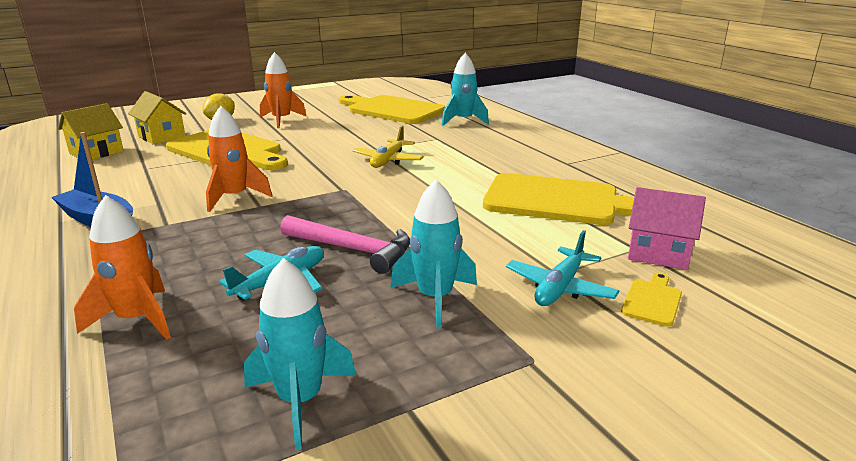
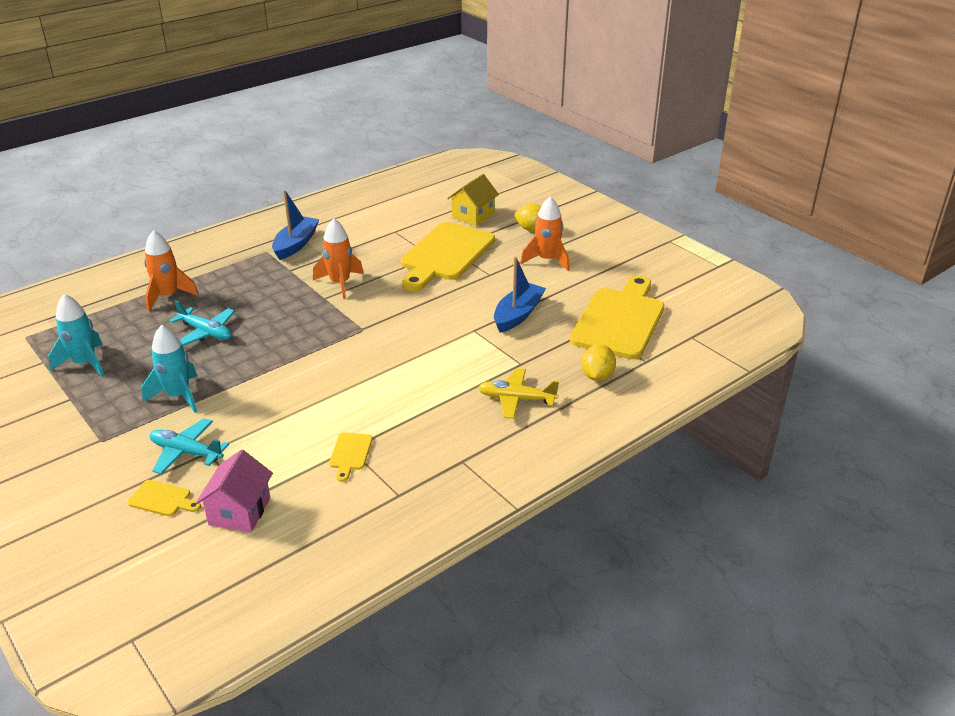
camera: 80 degrees right, 10 degrees up
yellow house [58,103,124,160] -> none
pink hammer [280,215,410,274] -> none
yellow plane [352,126,424,168] -> yellow plane moved to [478,368,559,419]
turquoise rocket [442,53,489,126] -> yellow lemon [581,344,616,381]
yellow cutting board [483,173,634,225] -> yellow cutting board [329,432,373,482], size x0.40
none -> blue boat [494,256,546,333]

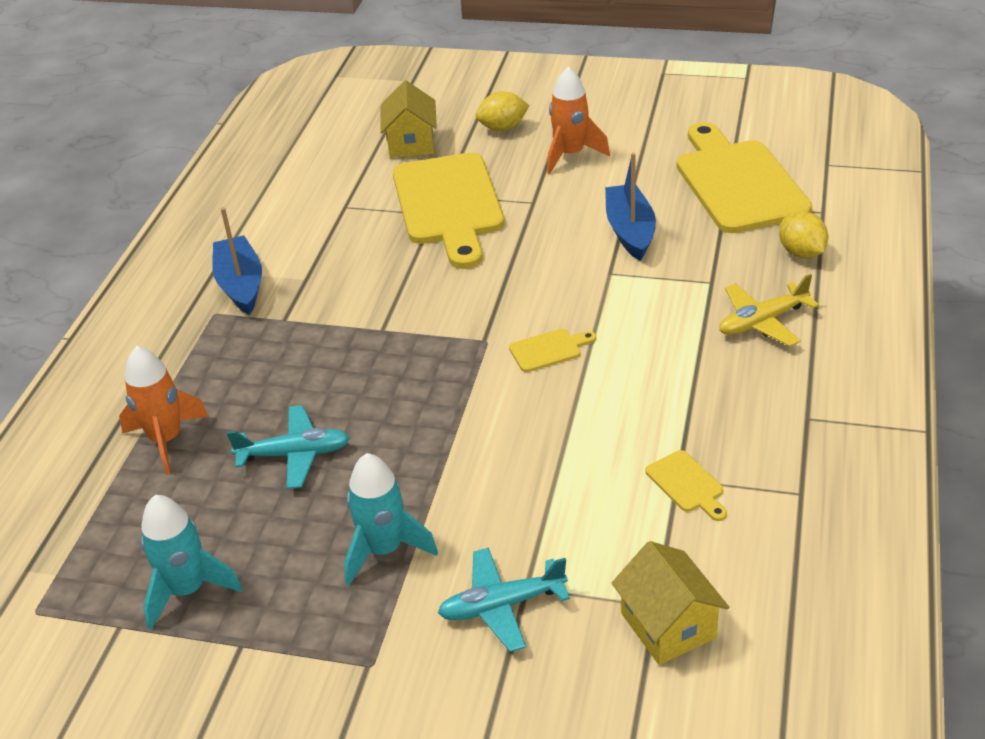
camera: 35 degrees left, 5 degrees up
yellow cutting board [128,480,201,516] -> yellow cutting board moved to [509,329,596,372]
pink house [196,450,273,532] -> yellow house [612,541,729,665]
orange rocket [313,218,364,299] -> none

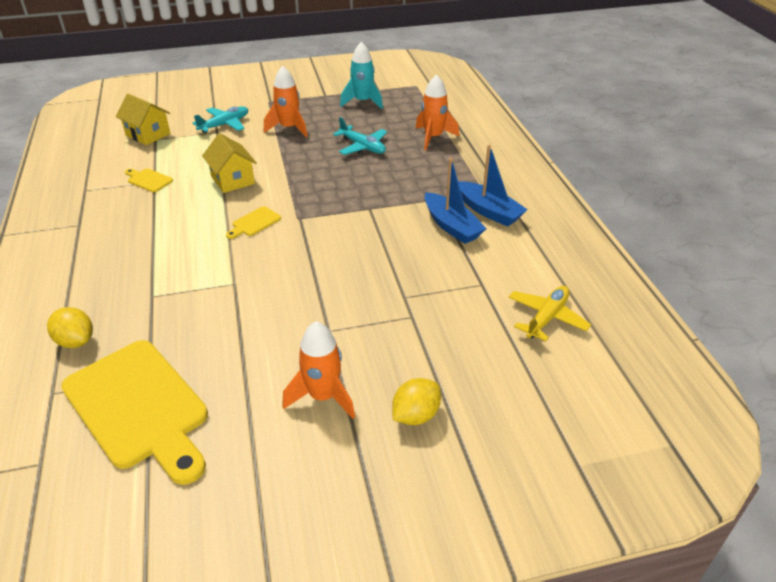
camera: 150 degrees right, 0 degrees up
turquoise plane [227,405,350,489] -> turquoise plane turned 105 degrees counterclockwise [333,117,387,155]
turquoise rocket [344,453,438,586] -> orange rocket [264,66,308,137]
yellow house [380,80,437,158] -> yellow house moved to [202,133,257,193]
yellow cutting board [393,152,504,269] -> none
blue boat [605,153,656,261] -> blue boat moved to [425,158,487,244]
yellow plane [719,274,819,347] -> yellow plane moved to [509,286,591,341]

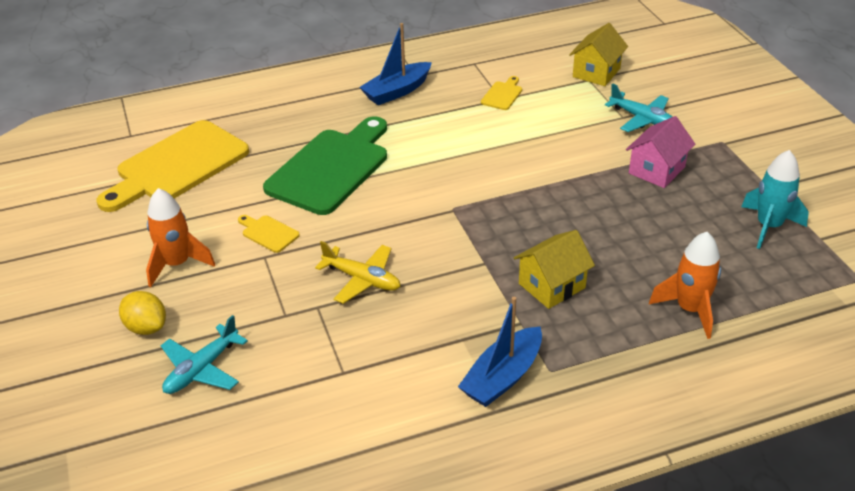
camera: 85 degrees right, 0 degrees up
yellow lemon [47,307,93,348] -> none
yellow house [202,133,257,193] -> yellow house moved to [514,230,595,309]
yellow cutting board [226,206,281,239] -> yellow cutting board moved to [238,215,300,253]
orange rocket [264,66,308,137] -> pink house [626,116,695,188]
turquoise plane [333,117,387,155] -> turquoise plane moved to [161,315,248,394]
blue boat [425,158,487,244] -> blue boat moved to [359,23,432,105]
yellow plane [509,286,591,341] -> yellow plane moved to [315,241,400,304]
none -> green cutting board [263,116,387,215]

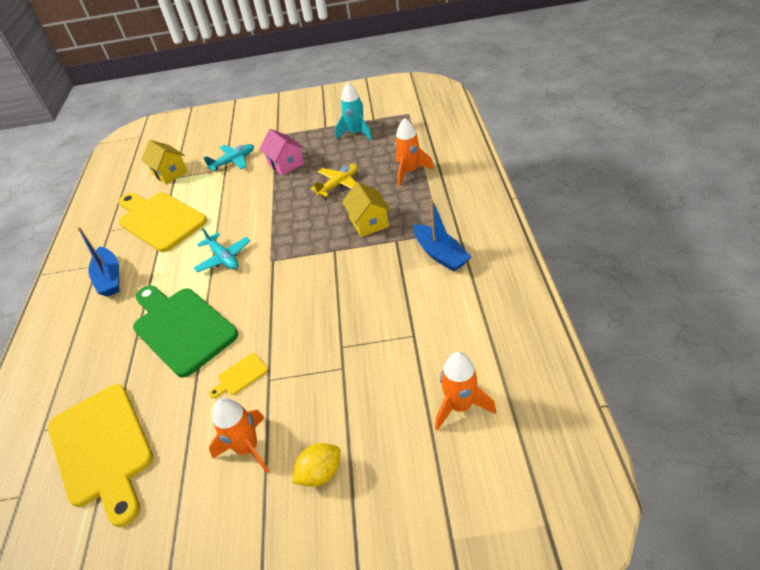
camera: 70 degrees left, 5 degrees up
turquoise plane [161,315,248,394] -> turquoise plane moved to [194,228,250,272]
yellow plane [315,241,400,304] -> yellow plane moved to [311,164,358,197]
yellow cutting board [481,76,522,110] -> yellow cutting board [119,192,207,252], size x2.47
none -> orange rocket [435,352,496,431]

